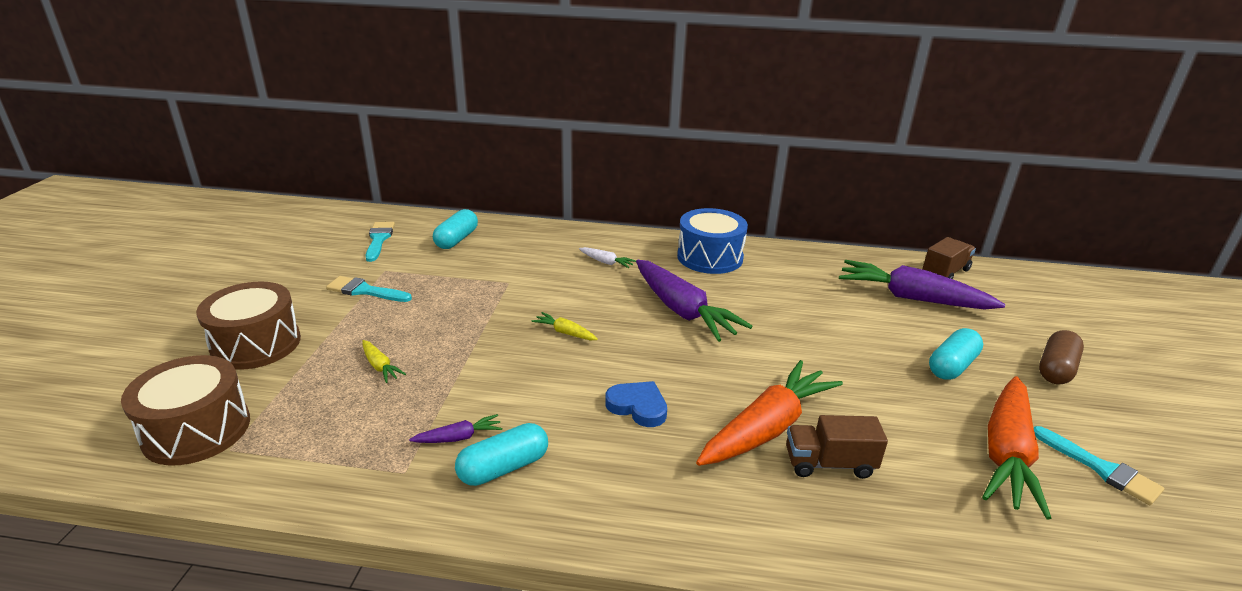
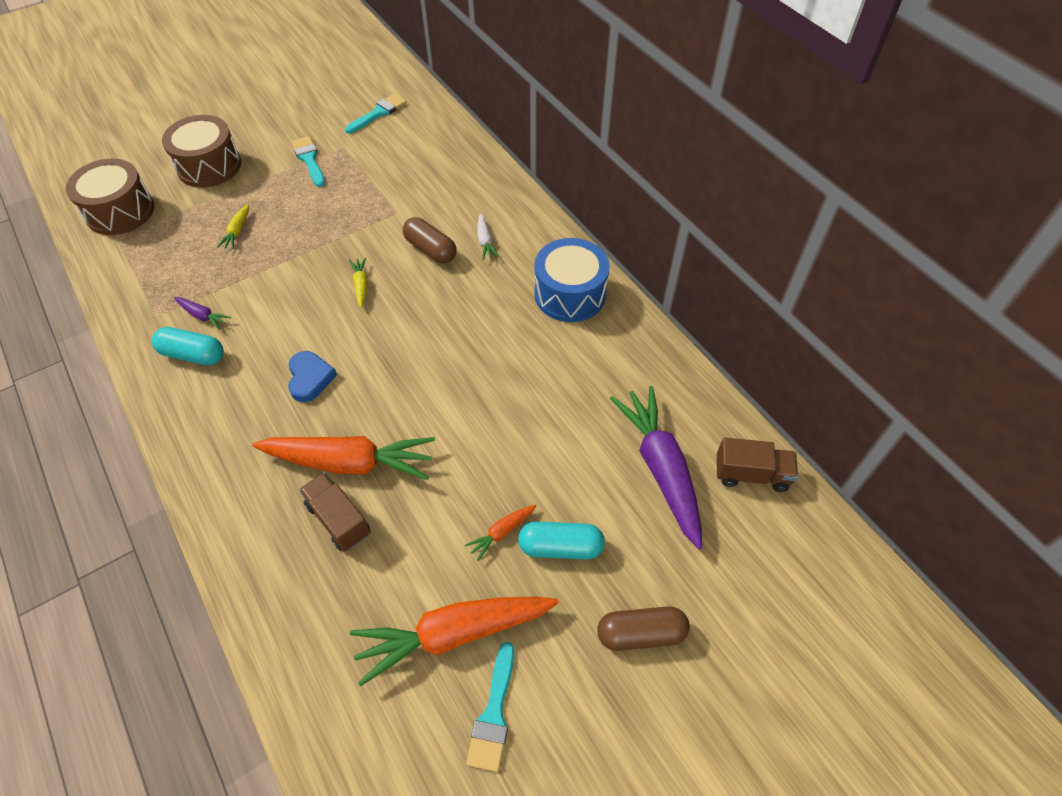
camera: 50 degrees right, 25 degrees up
turquoise capsule [433,209,478,249] -> none
purple carrot [636,260,753,342] -> none
none -> brown capsule [403,217,456,264]
none -> orange carrot [465,504,536,561]

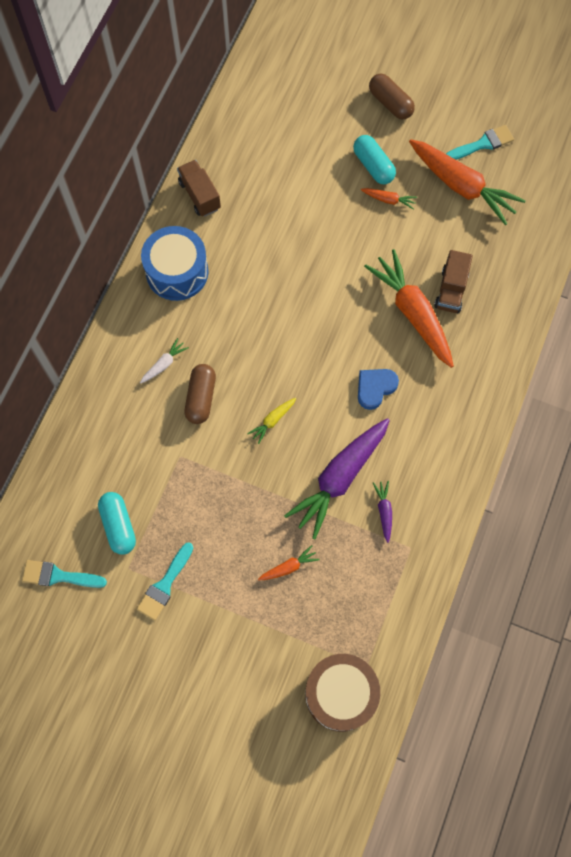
camera: 125 degrees left, 15 degrees up
turquoise capsule [152,327,224,366] -> turquoise capsule moved to [98,492,136,555]
brown drum [162,115,241,188] -> none
yellow carrot [217,204,249,249] -> orange carrot [258,545,319,581]
purple carrot [610,386,702,549] -> purple carrot moved to [284,418,390,539]
brown truck [716,438,798,492] -> brown truck moved to [177,160,221,217]

